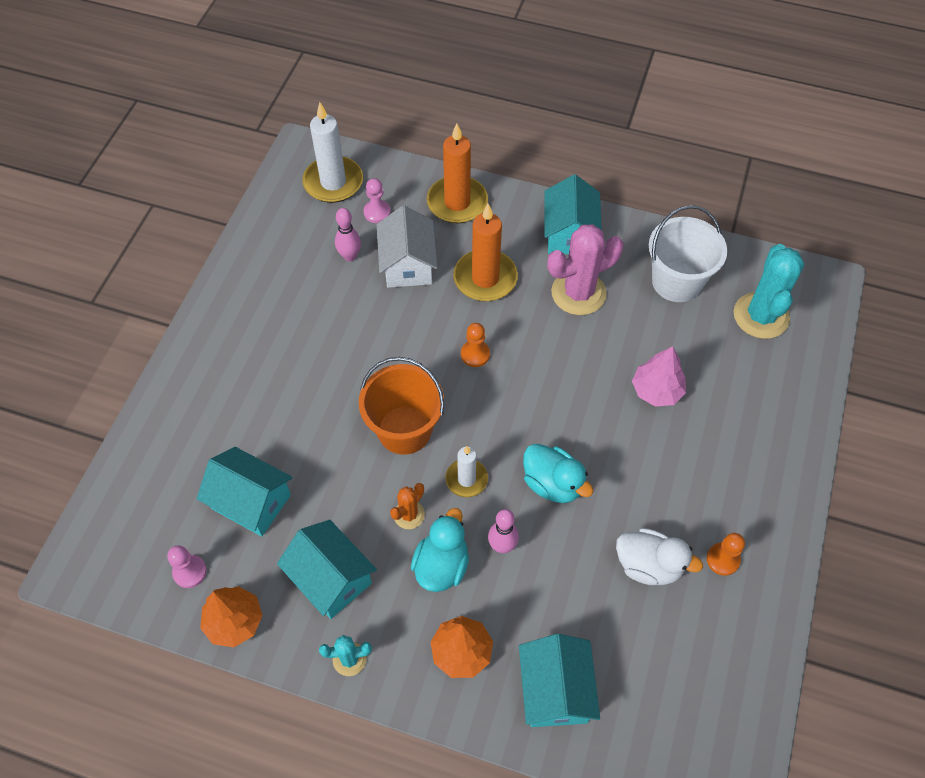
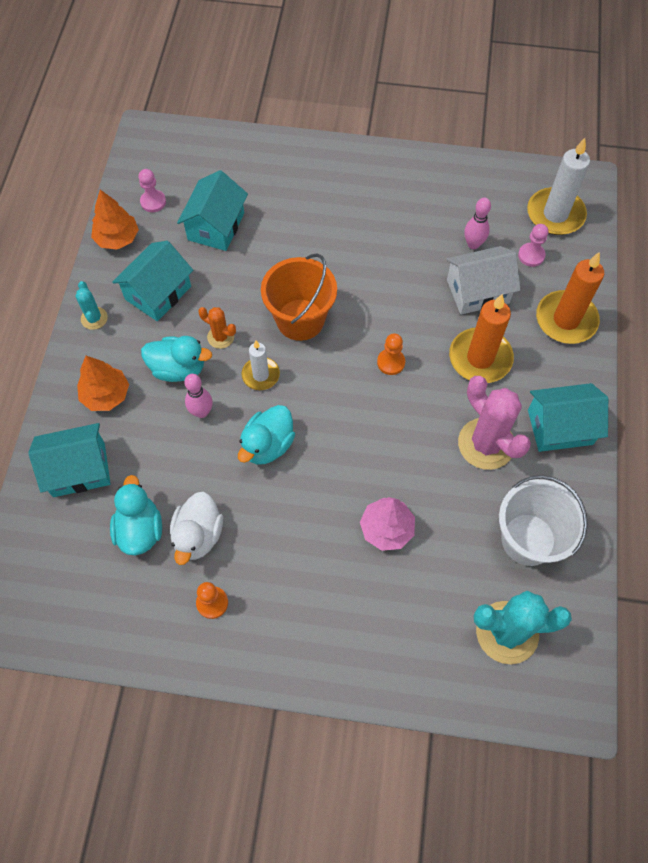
camera: 80 degrees right, 5 degrees up
none -> turquoise duck [110,475,162,555]

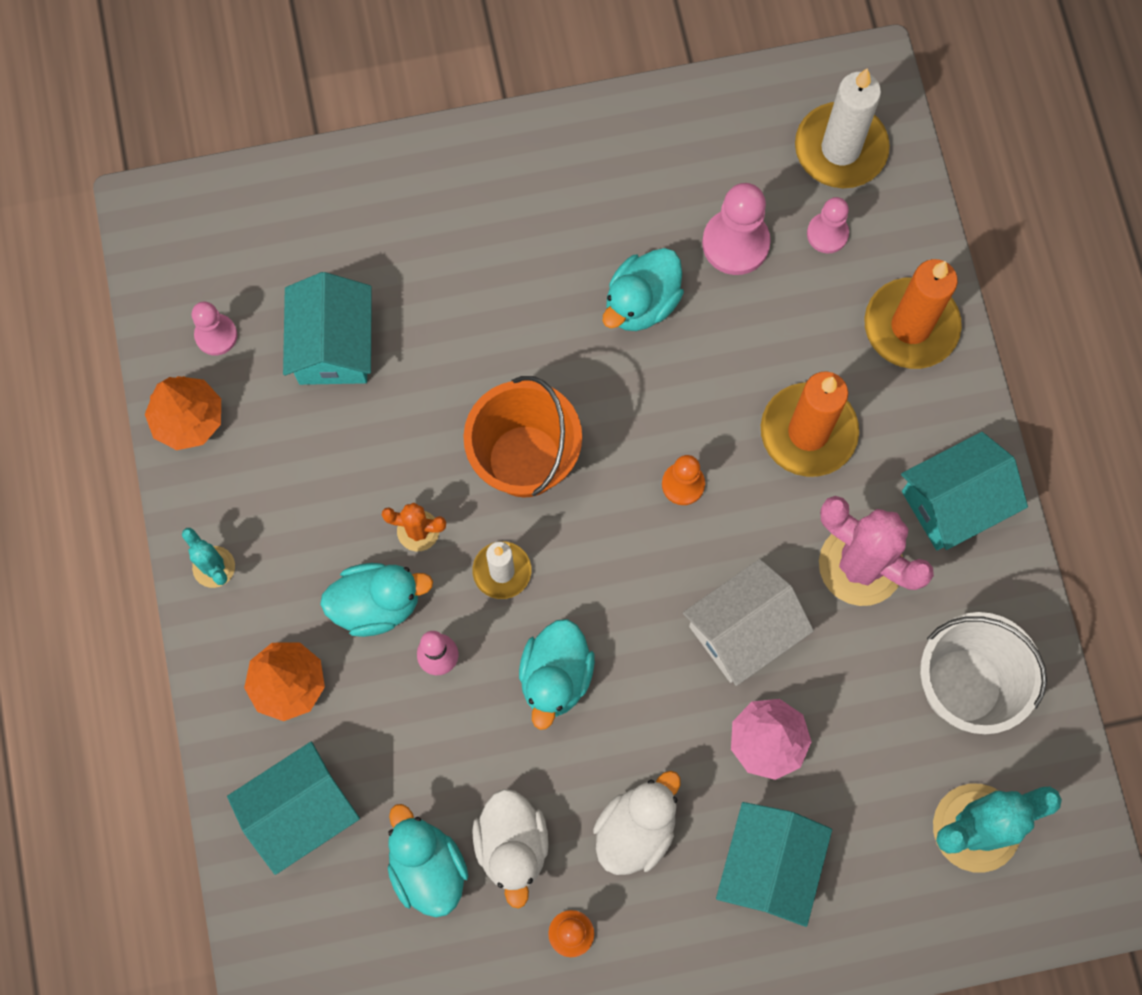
camera: 20 degrees left, 10 degrees up
turquoise house [112,241,193,321] -> turquoise house moved to [716,802,832,927]
white house [446,246,521,315] -> white house moved to [683,559,814,686]
pink bowling pin [464,198,491,249] -> pink pawn [702,183,771,275]
none -> white duck [593,771,681,875]
none -> turquoise duck [603,248,684,331]

